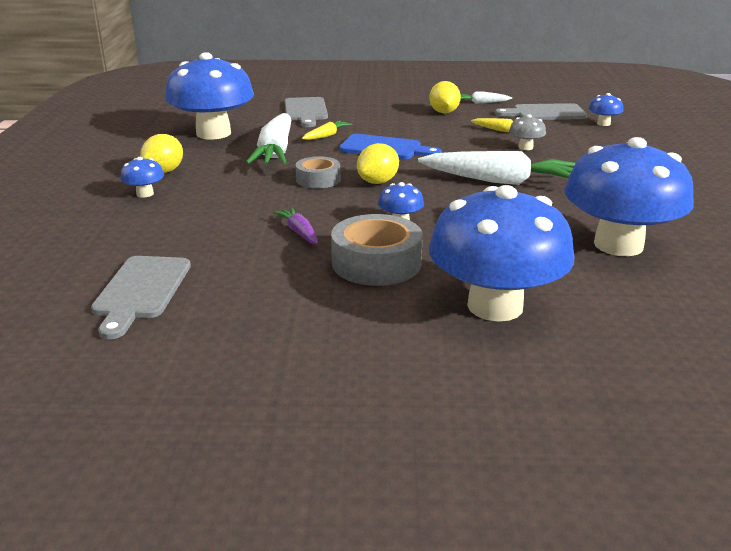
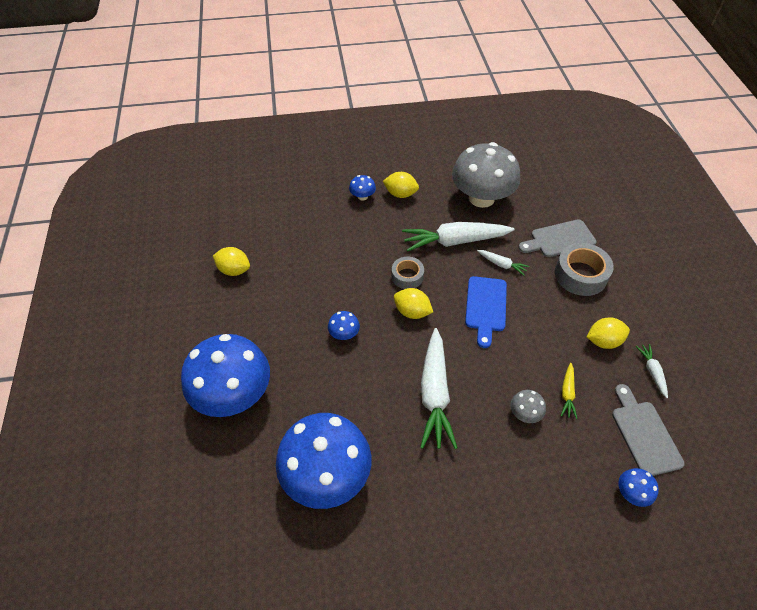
camera: 80 degrees right, 25 degrees up
grey cutting board [91,256,191,339] -> none
blue mushroom [165,52,254,139] -> grey mushroom [452,142,520,208]
purple carrot [273,207,318,244] -> none
yellow carrot [302,121,352,140] -> white carrot [477,250,529,276]
grey tape [331,214,423,286] -> grey tape moved to [555,243,614,296]
none -> yellow lemon [213,247,250,276]

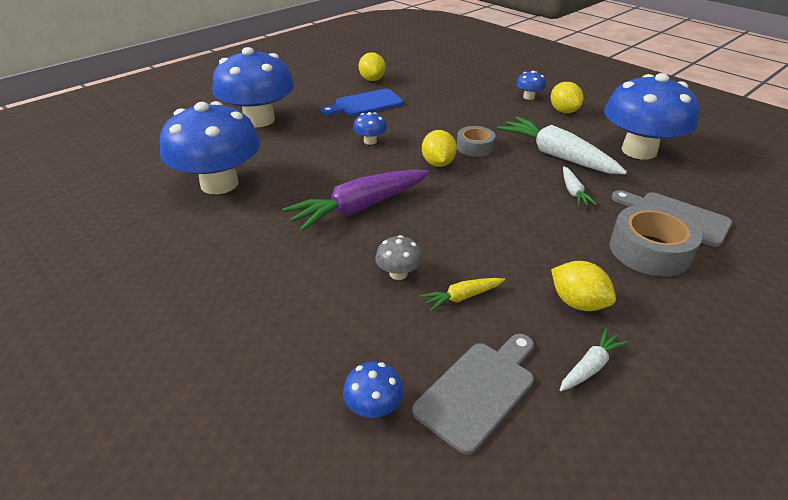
camera: 55 degrees right, 15 degrees down
white carrot [420,328,458,449] -> purple carrot [282,169,429,232]
grey mushroom [452,142,520,208] -> blue mushroom [604,73,700,160]
blue cutting board [465,276,507,348] -> blue cutting board moved to [321,89,403,116]

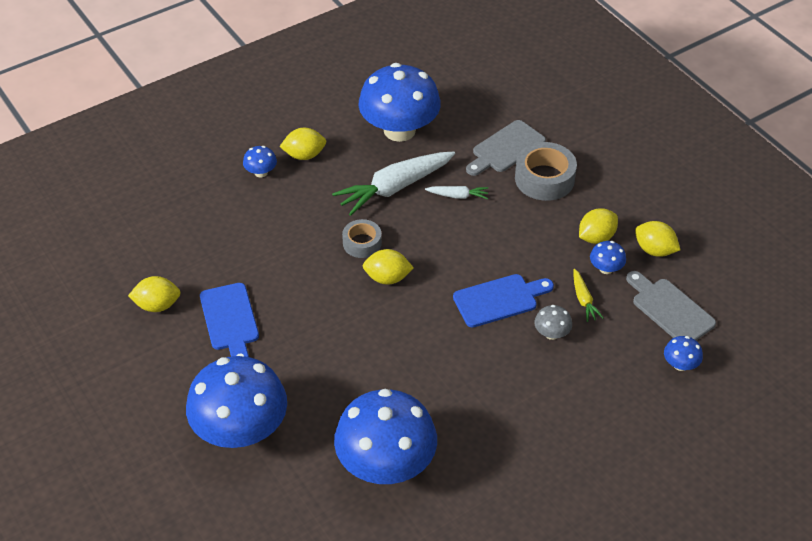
camera: 80 degrees left, 10 degrees up
purple carrot [282,169,429,232] -> none
blue mushroom [353,112,387,145] -> blue mushroom moved to [590,241,626,274]
white carrot [560,328,629,391] -> yellow lemon [635,221,680,257]
none -> blue cutting board [453,274,554,328]

